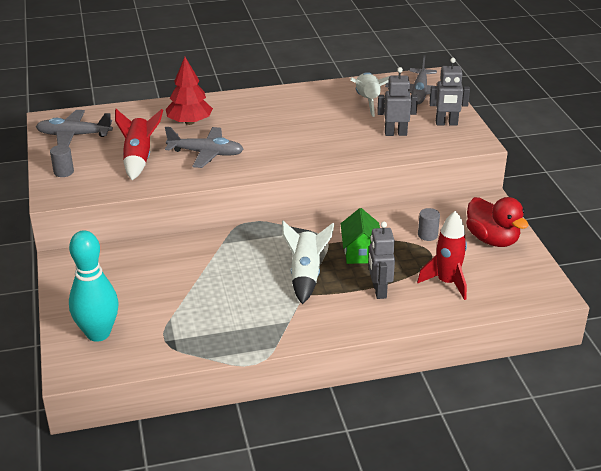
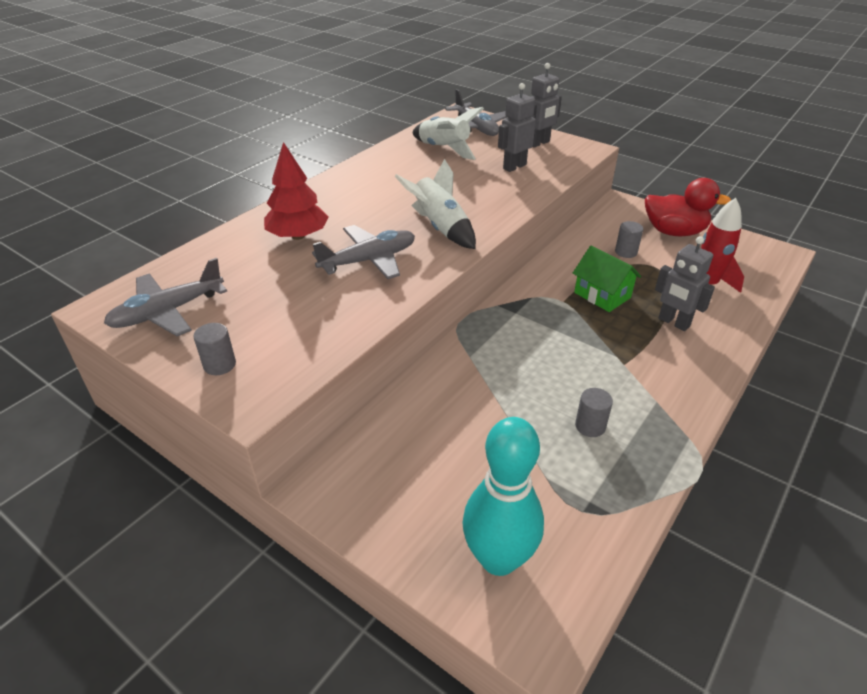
camera: 40 degrees left, 5 degrees up
red rocket [115,109,163,180] -> none
white rocket [282,221,334,304] -> white rocket moved to [394,159,476,249]
none -> grey cylinder [575,388,613,437]

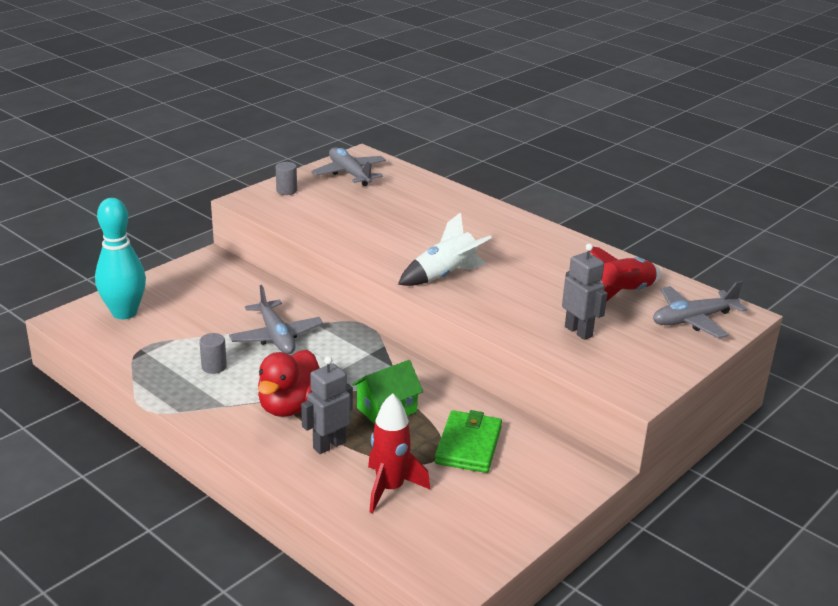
camera: 95 degrees right, 10 degrees down
red tree [264,142,329,240] -> none
grey plane [312,225,415,279] -> grey plane moved to [229,285,323,354]
white rocket [412,107,484,160] -> red rocket [590,247,662,302]
grey robot [531,63,562,148] -> none
grey cylinder [615,221,643,258] -> green wallet [435,410,502,473]
red duck [645,178,731,236] -> red duck moved to [258,350,320,417]

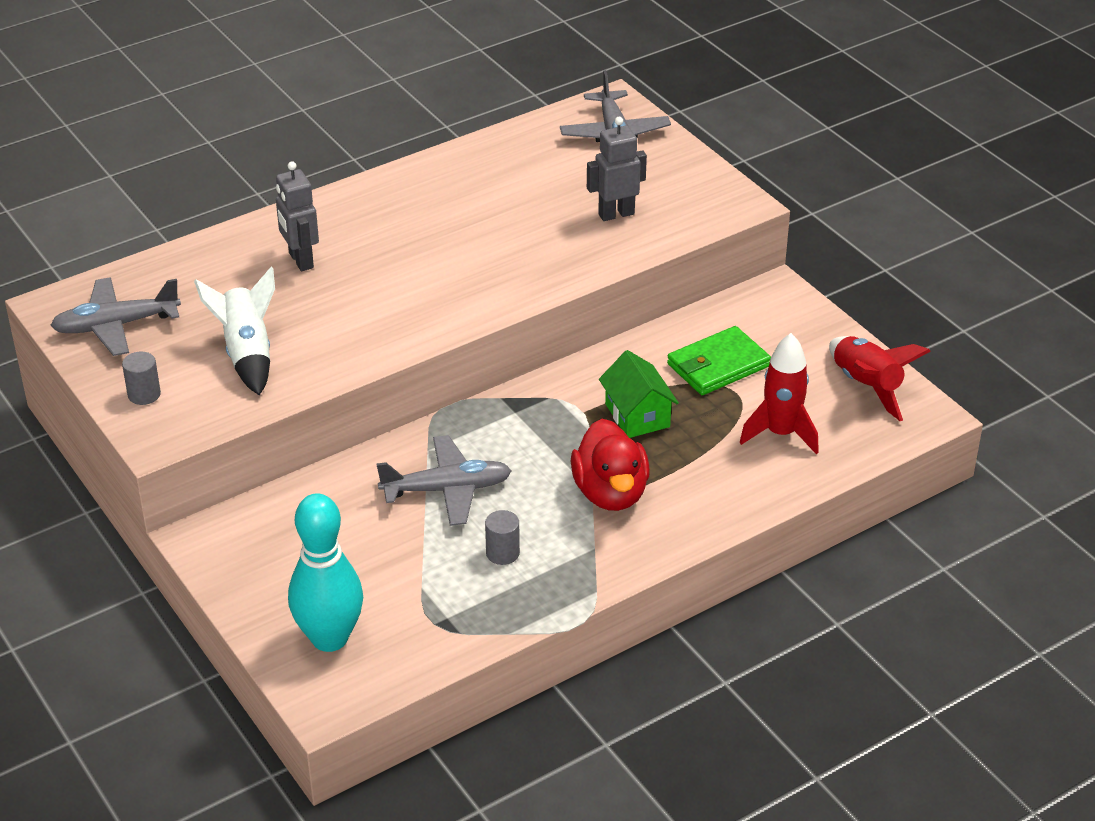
camera: 75 degrees left, 10 degrees up
red duck [258,350,320,417] -> red duck turned 45 degrees clockwise [571,419,650,511]
grey robot [301,356,353,454] -> grey robot moved to [276,161,319,271]
white rocket [398,212,492,286] -> white rocket moved to [194,267,275,396]
green wallet [435,410,502,473] -> green wallet turned 60 degrees counterclockwise [667,326,771,395]
red rocket [590,247,662,302] -> red rocket moved to [829,336,931,421]

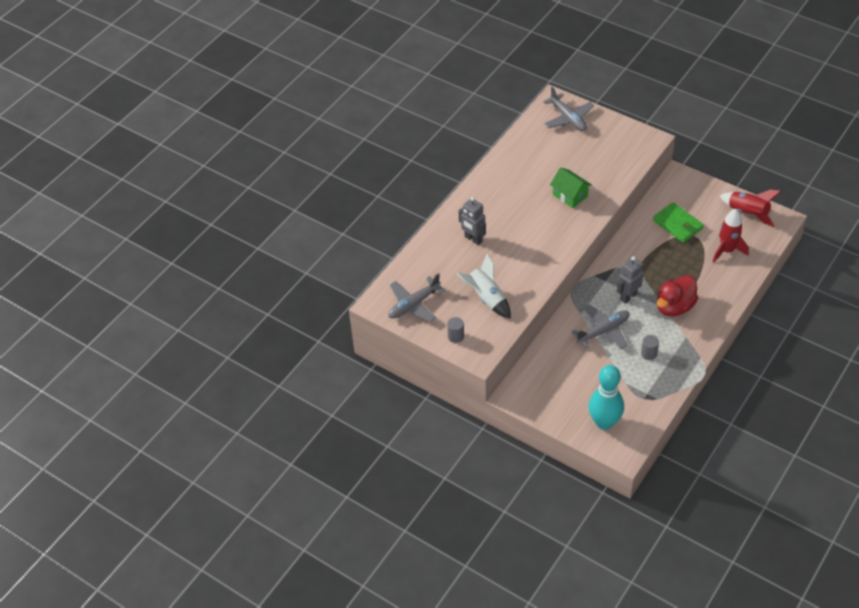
camera: 20 degrees left, 10 degrees up
red duck [571,419,650,511] -> red duck turned 75 degrees clockwise [657,275,698,316]
grey robot [587,117,647,221] -> grey robot moved to [617,256,644,304]
green house [599,350,679,438] -> green house moved to [550,167,592,208]
green wallet [667,326,771,395] -> green wallet turned 75 degrees counterclockwise [653,202,704,243]

